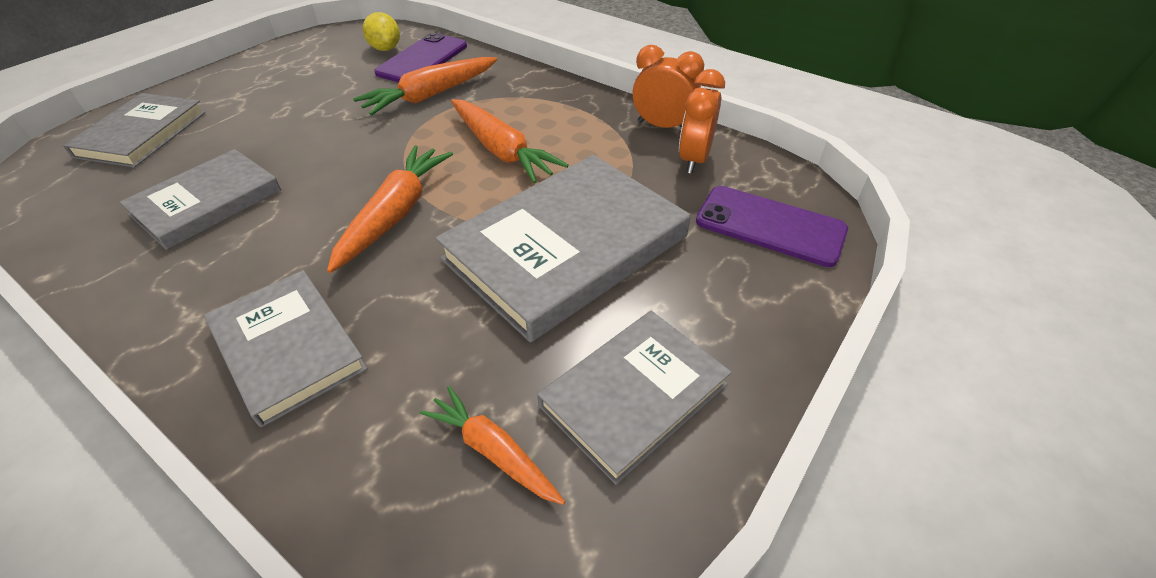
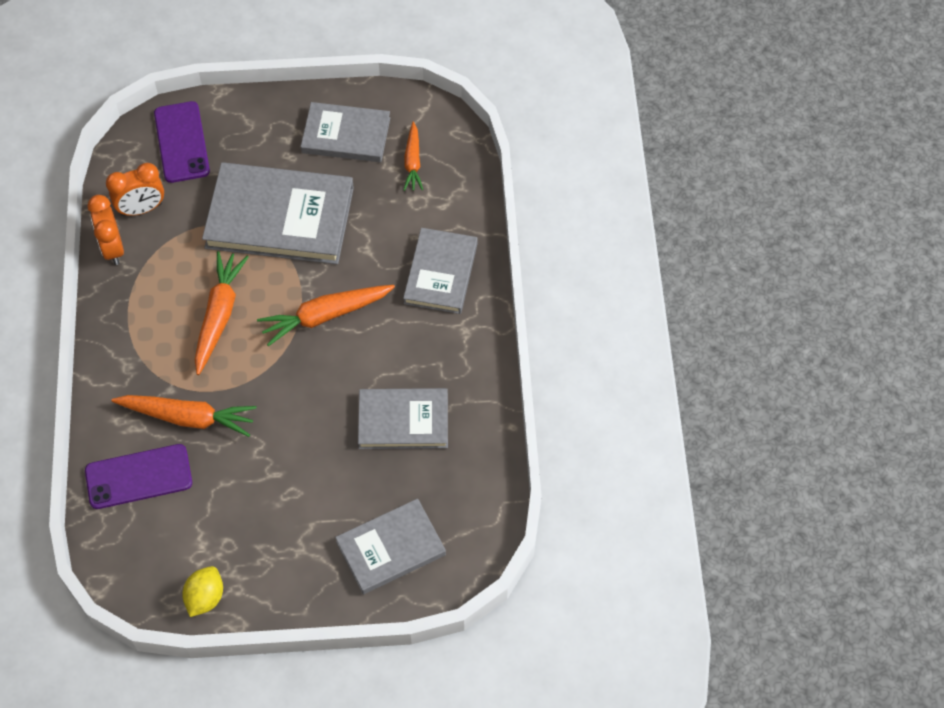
camera: 130 degrees left, 15 degrees up
yellow lemon [363,12,400,51] -> yellow lemon moved to [182,566,223,617]

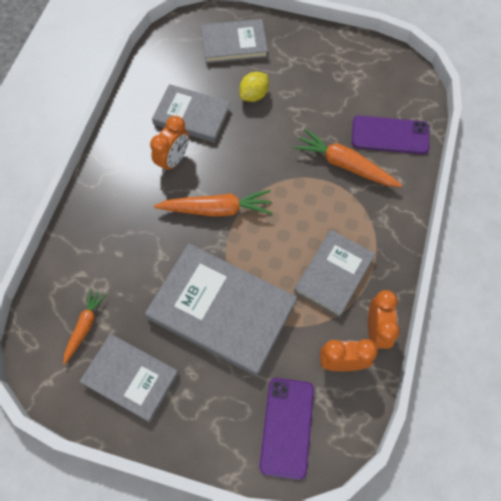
camera: 160 degrees left, 5 degrees up
yellow lemon [182,566,223,617] -> yellow lemon moved to [239,72,269,102]
orange carrot [195,251,249,375] -> none
grey book [403,228,478,314] -> grey book moved to [294,230,375,318]
none -> orange clock [150,116,189,173]

